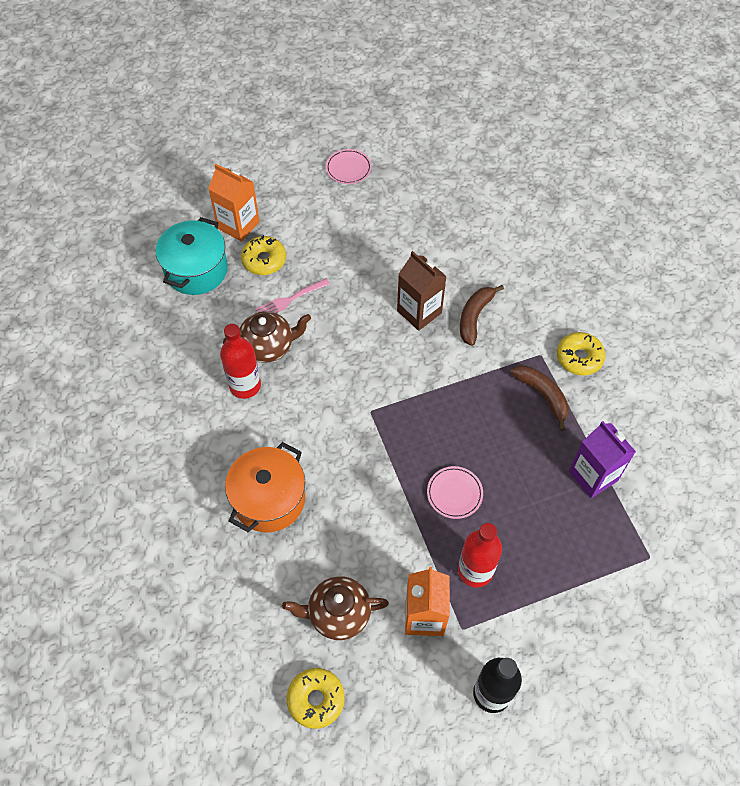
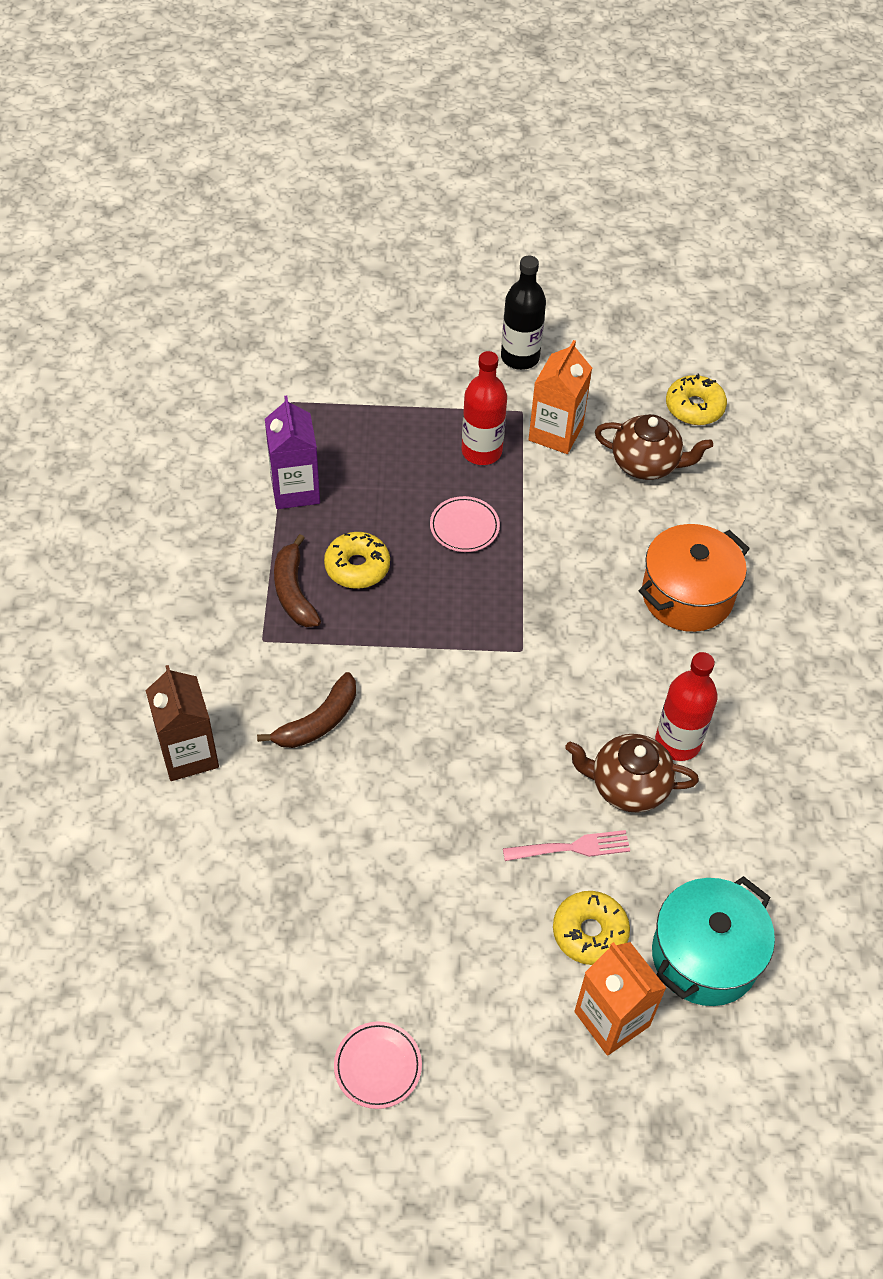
camera: 160 degrees left, 5 degrees down
brown carton [397,251,447,331] -> brown carton moved to [146,665,219,781]
yellow donut [557,332,606,376] -> yellow donut moved to [324,532,390,589]

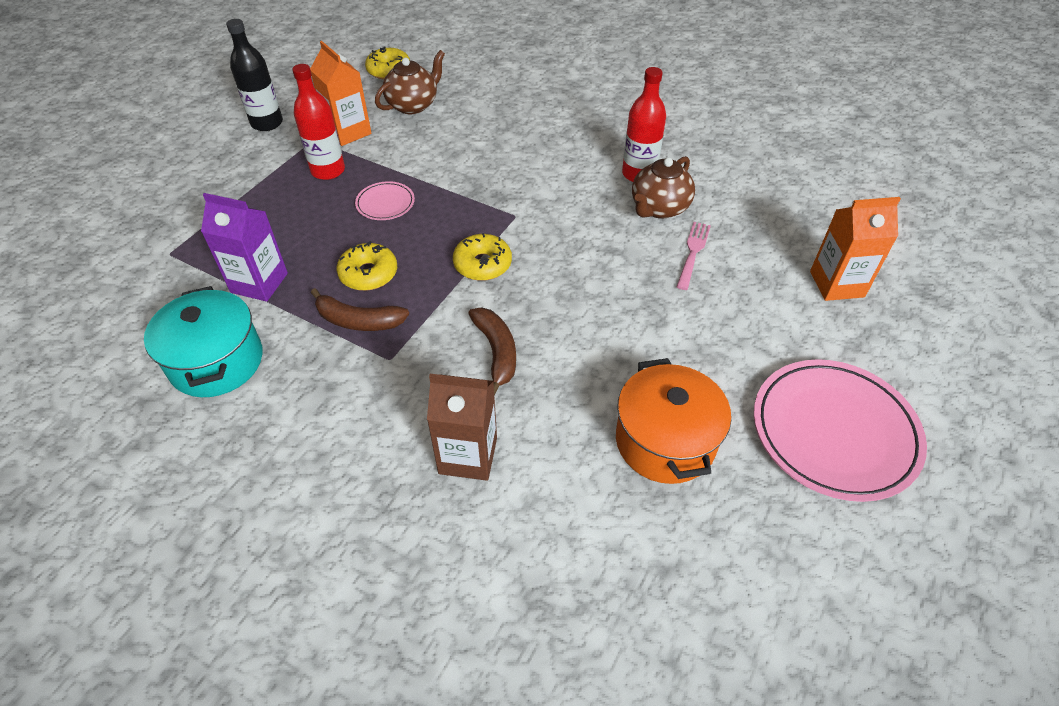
camera: 60 degrees left, 5 degrees down
pink plate [334,1021,422,1109] -> pink plate [754,359,927,502], size x2.14
yellow donut [553,891,630,965] -> yellow donut moved to [453,233,512,281]
orange pot [639,524,750,632] -> orange pot moved to [616,358,731,484]
turquoise pot [652,876,775,1006] -> turquoise pot moved to [144,286,263,397]

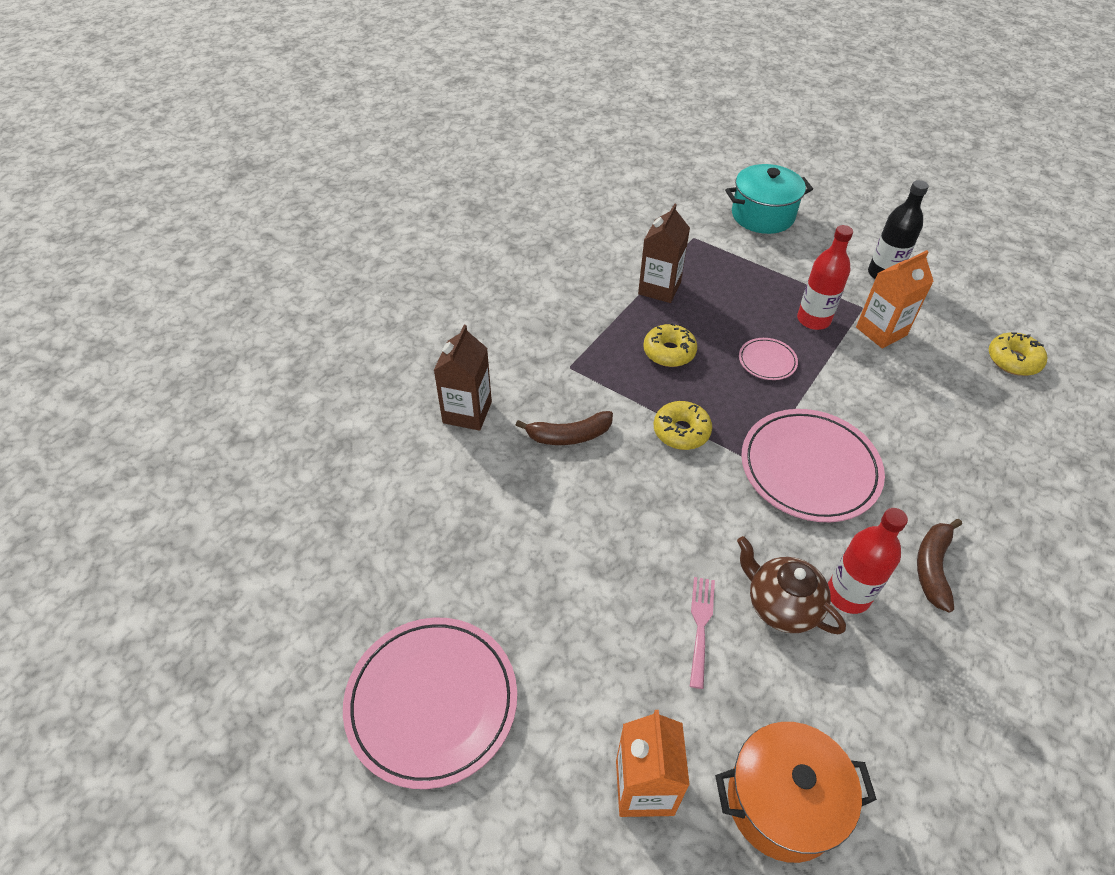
camera: 95 degrees right, 0 degrees up
turquoise pot [144,286,263,397] -> turquoise pot moved to [725,164,813,234]
purple carton [201,193,288,302] -> brown carton [638,203,690,303]
brown banana [311,288,409,331] -> brown banana moved to [917,519,962,612]
brown teapot [375,50,445,114] -> none
orange pot [616,358,731,484] -> orange pot moved to [715,722,877,863]
pink fork [676,222,711,290] -> pink fork turned 105 degrees counterclockwise [690,577,715,689]
none -> pink plate [741,409,885,522]

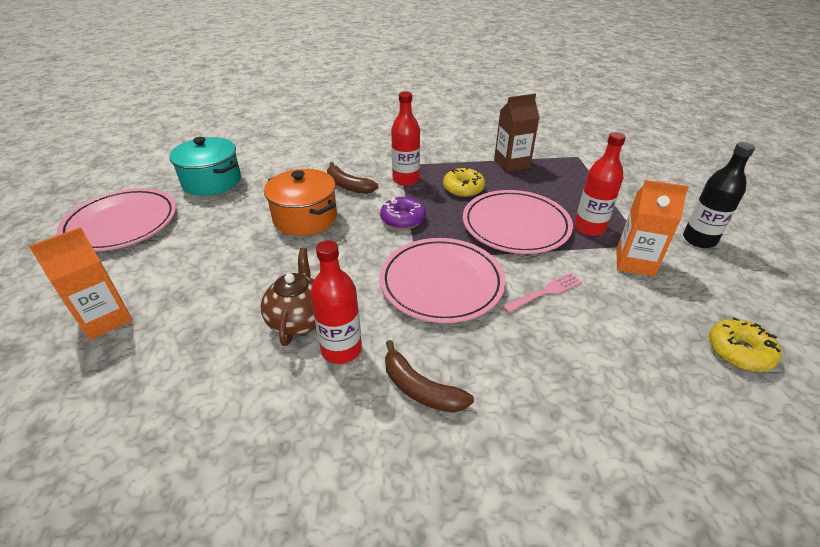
camera: 50 degrees right, 10 degrees down
brown carton [434,325,492,431] -> none
yellow donut [654,401,712,450] -> purple donut [380,197,426,229]
pink fork [690,577,715,689] -> pink fork moved to [502,273,583,313]
orange pot [715,722,877,863] -> orange pot moved to [264,169,337,236]
turquoise pot [725,164,813,234] -> turquoise pot moved to [169,137,241,196]
pink plate [739,338,798,380] -> pink plate [463,190,573,254], size x2.14
brown banana [917,519,962,612] -> brown banana turned 120 degrees counterclockwise [385,340,474,413]
none -> red bottle [391,92,420,186]

